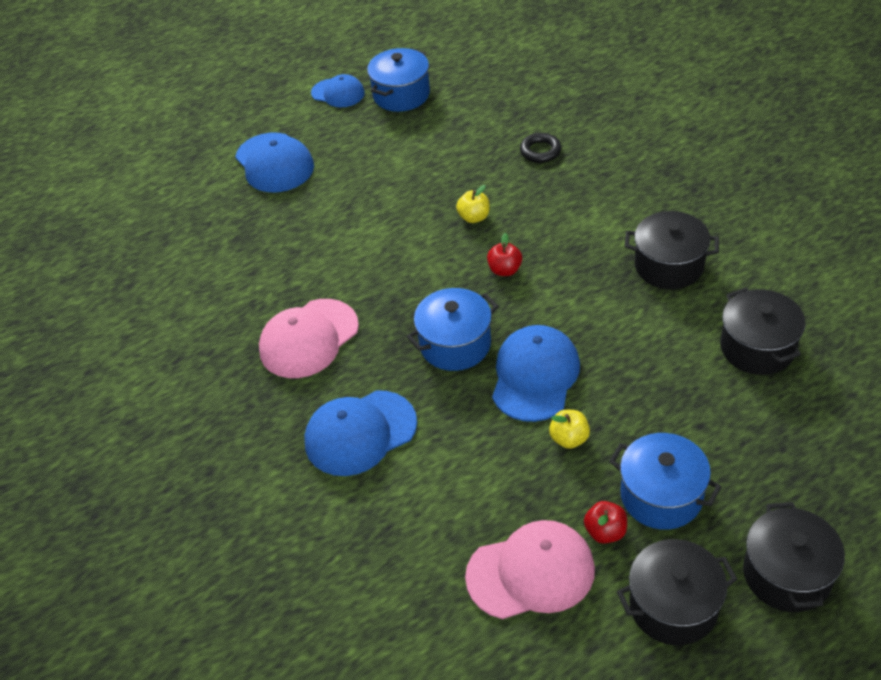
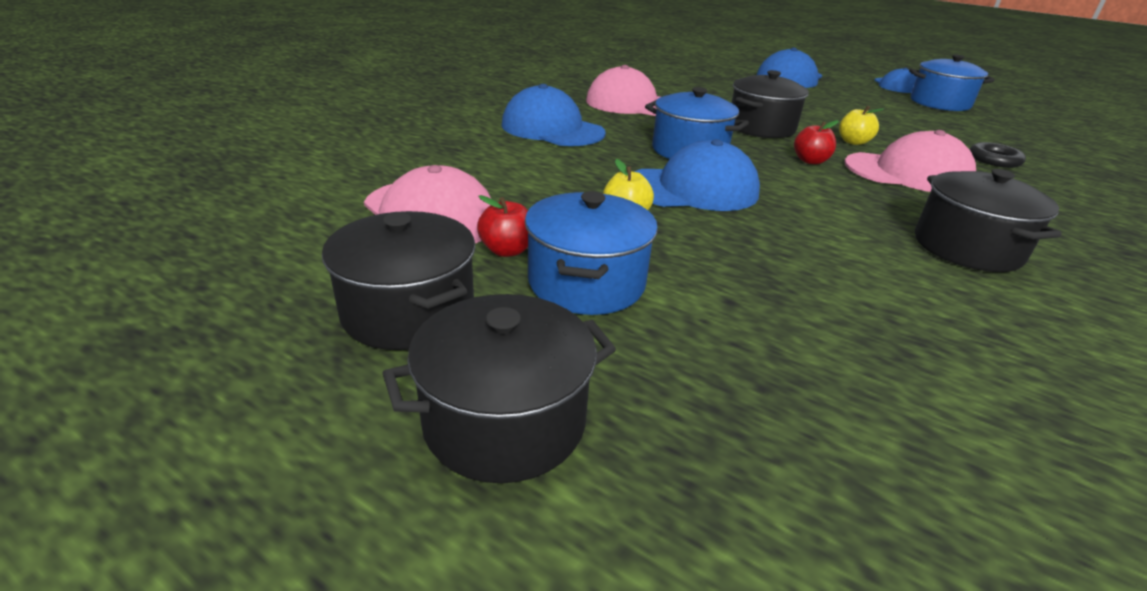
camera: 60 degrees right, 15 degrees down
black pot [720,287,805,375] -> black pot moved to [731,70,809,138]
none -> pink cap [844,130,976,192]

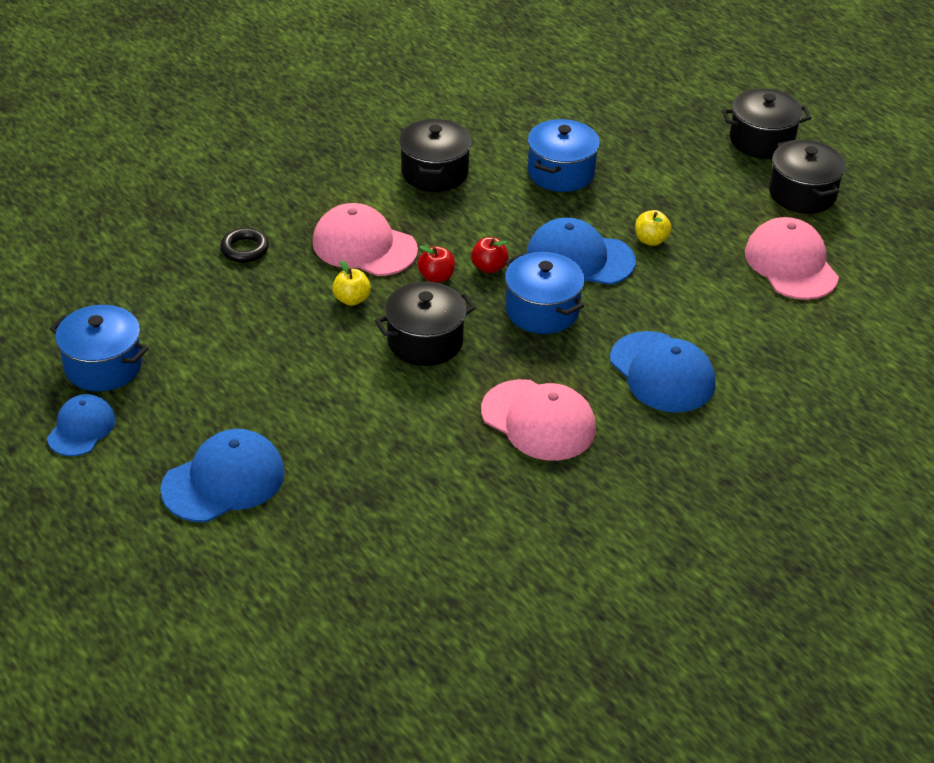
camera: 160 degrees left, 10 degrees up
red apple [477,195,528,257] -> red apple moved to [471,237,509,273]
blue pot [525,191,658,315] -> blue pot moved to [528,119,600,192]

